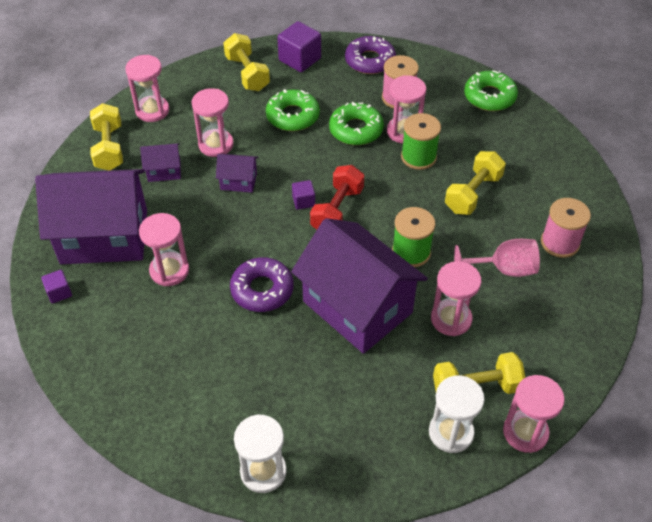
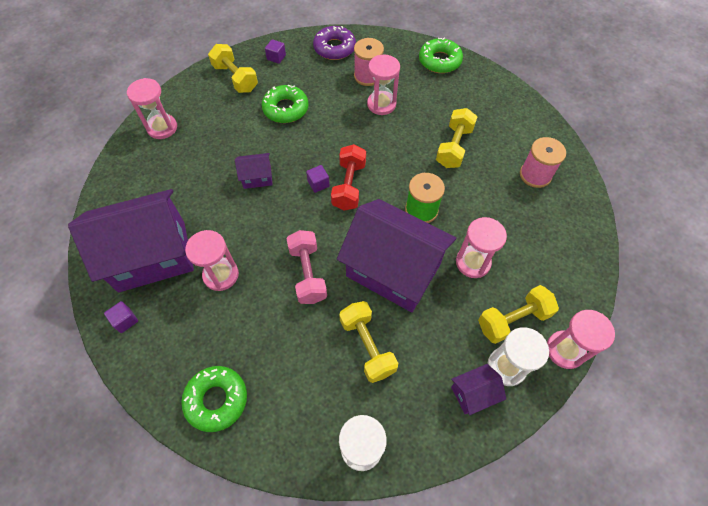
camera: 15 degrees left, 10 degrees up
yellow dumbbell [90,103,123,171] -> yellow dumbbell moved to [339,301,398,383]
purple house [140,143,181,182] -> purple house moved to [451,364,506,415]
pink hourglass [192,88,234,157] -> none
purple donut [230,257,294,312] -> pink dumbbell [286,230,327,304]
purple cube [277,21,321,72] -> purple cube [265,39,286,64], size x0.54
green donut [329,102,384,145] -> green donut moved to [181,366,247,432]
green spool [401,113,441,170] -> none
pink goblet [454,239,540,277] -> none

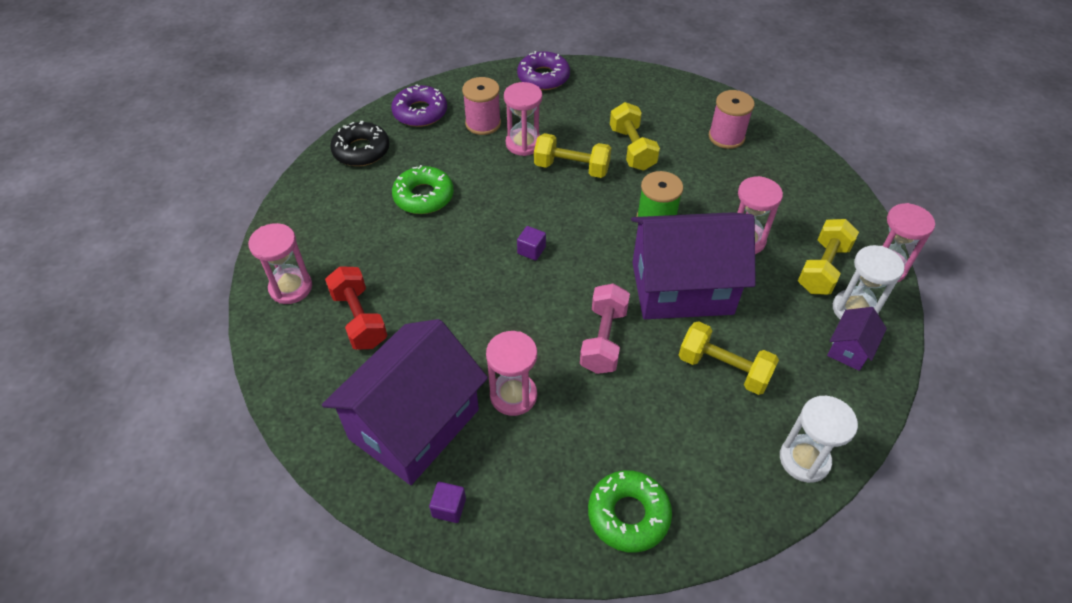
camera: 35 degrees left, 10 degrees down
yellow dumbbell [208,44,258,93] -> yellow dumbbell moved to [534,133,611,178]
purple house [235,153,273,189] -> none
purple cube [265,39,286,64] -> black donut [330,121,390,166]
pink dumbbell [286,230,327,304] -> pink dumbbell turned 60 degrees clockwise [580,283,630,374]
red dumbbell [331,144,366,210] -> red dumbbell moved to [325,266,388,350]
green donut [419,37,463,73] -> purple donut [517,51,570,90]

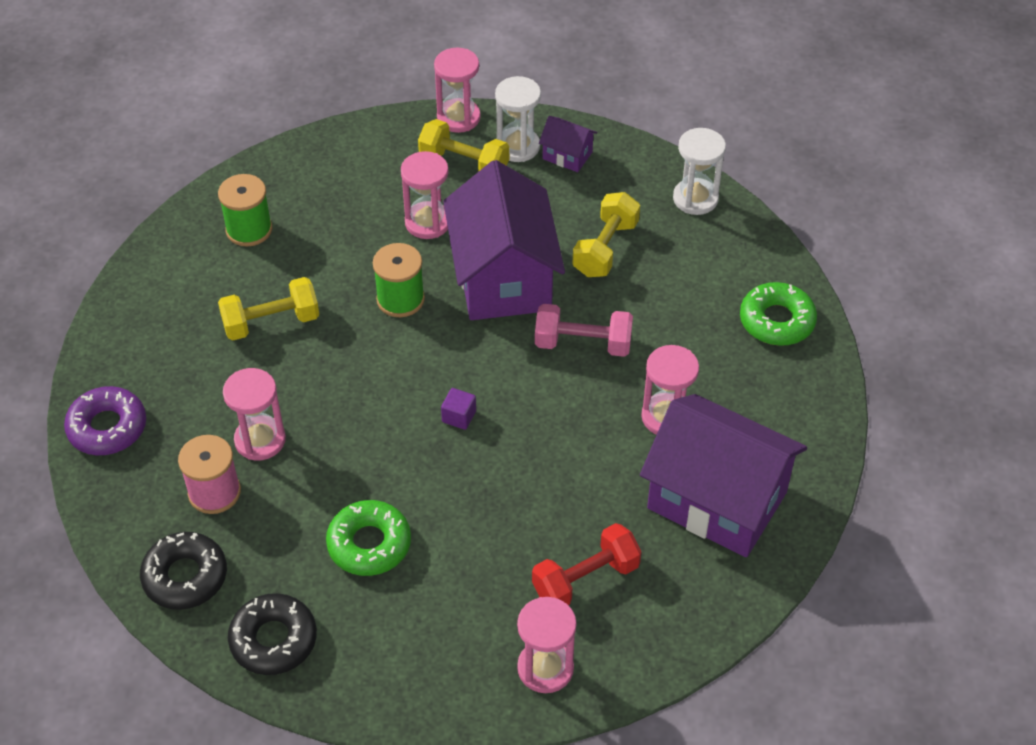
camera: 95 degrees left, 0 degrees up
purple donut [391,84,447,127] -> black donut [140,532,227,610]
purple cube [429,482,466,523] -> none
yellow dumbbell [534,133,611,178] -> none
pink spool [709,90,755,149] -> green spool [218,174,272,247]

